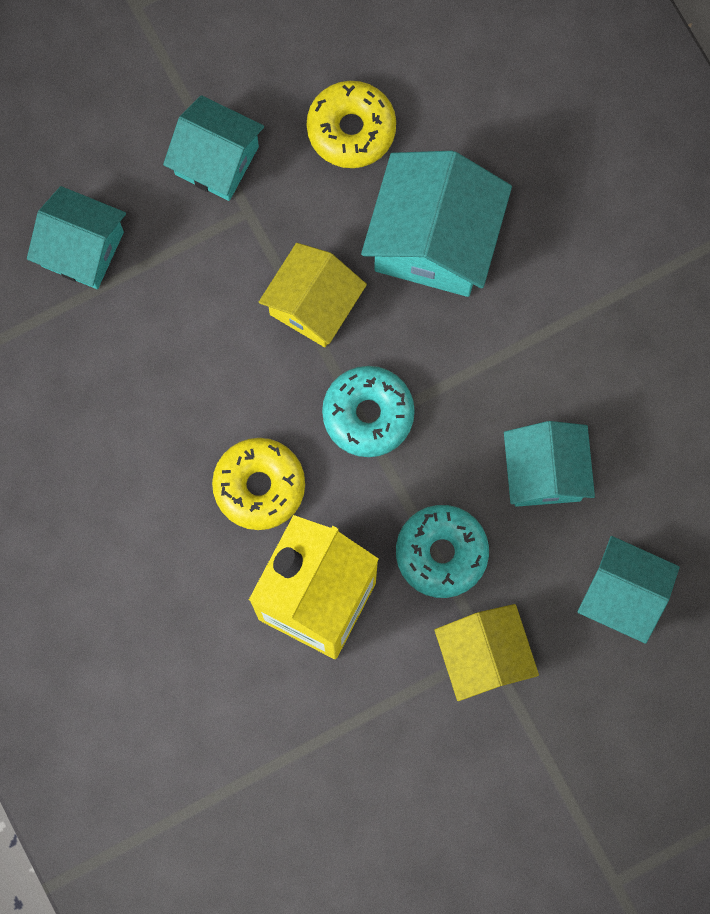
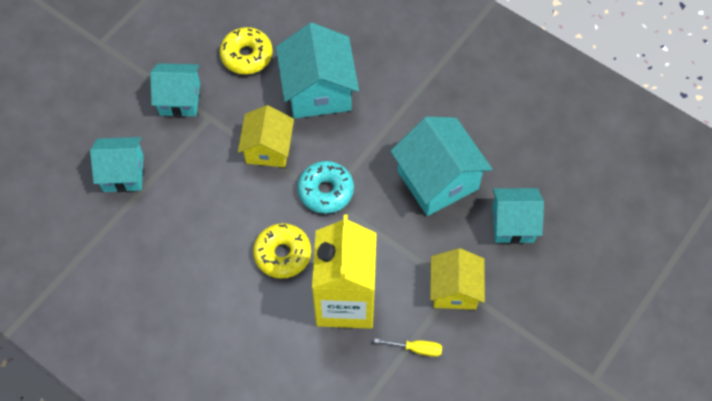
camera: 25 degrees left, 15 degrees down
turquoise donut [396,505,489,598] -> none
yellow house [435,604,539,701] -> yellow house turned 45 degrees clockwise [430,248,485,310]
turquoise house [504,421,595,507] -> turquoise house [390,117,492,216], size x1.51
none -> yellow screwdriver [374,338,442,357]

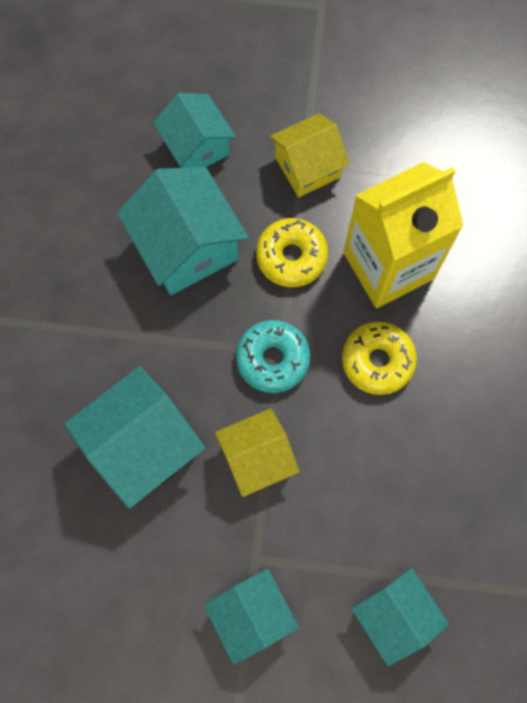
camera: 120 degrees left, 10 degrees up
yellow donut [220,27,273,74] -> yellow donut moved to [256,218,328,287]
yellow screwdriver [374,338,442,357] -> none
turquoise house [390,117,492,216] -> turquoise house turned 60 degrees counterclockwise [117,167,249,295]

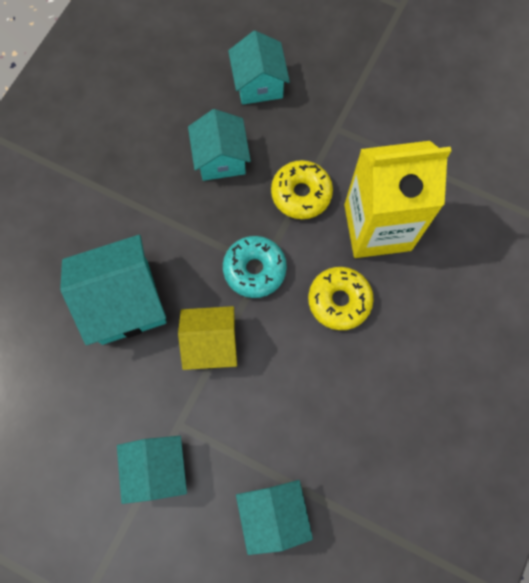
camera: 20 degrees right, 0 degrees up
turquoise house [117,167,249,295] -> turquoise house [188,109,251,181], size x0.66
yellow house [270,113,350,197] -> none

